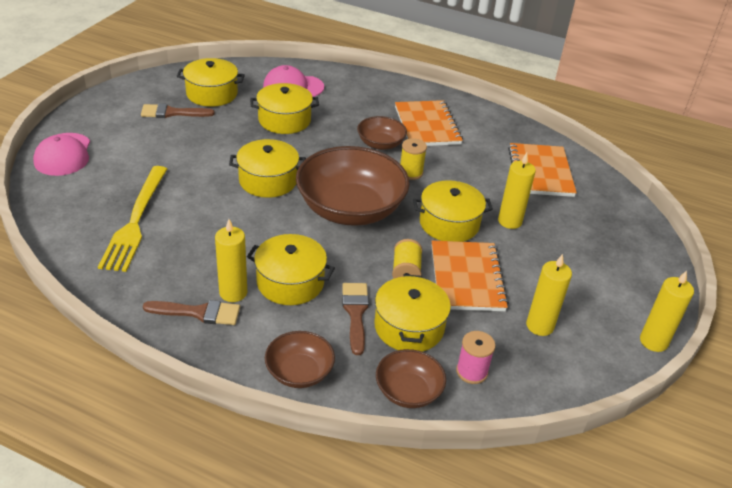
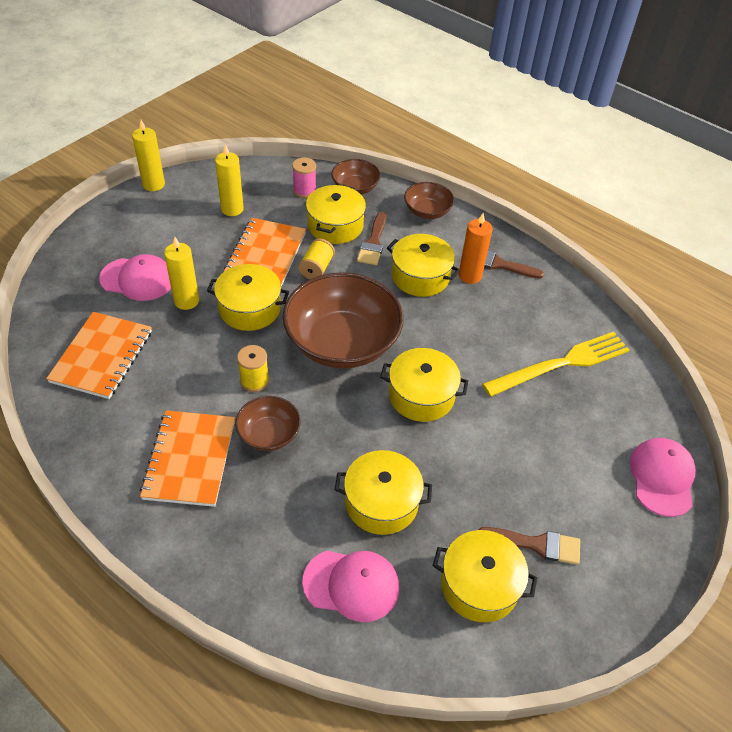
camera: 165 degrees left, 10 degrees up
yellow fork [98,166,167,272] -> yellow fork turned 45 degrees clockwise [482,332,629,397]
yellow candle [215,219,247,302] -> orange candle [458,213,493,284]
none -> pink cap [99,254,171,301]

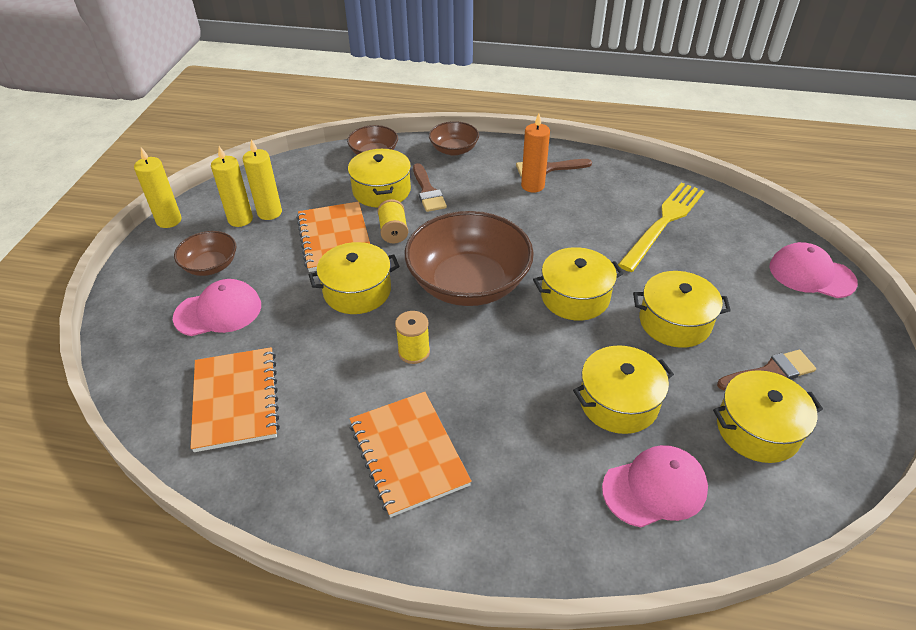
camera: 25 degrees left, 5 degrees down
yellow candle [164,237,199,310] -> yellow candle moved to [211,146,253,227]
brown bowl [235,396,301,451] -> brown bowl moved to [174,231,237,276]
pink spool [292,158,316,198] -> none
yellow pot [387,234,460,297] -> yellow pot moved to [633,271,731,348]
pink cap [630,438,696,517] -> pink cap turned 45 degrees counterclockwise [769,242,858,298]

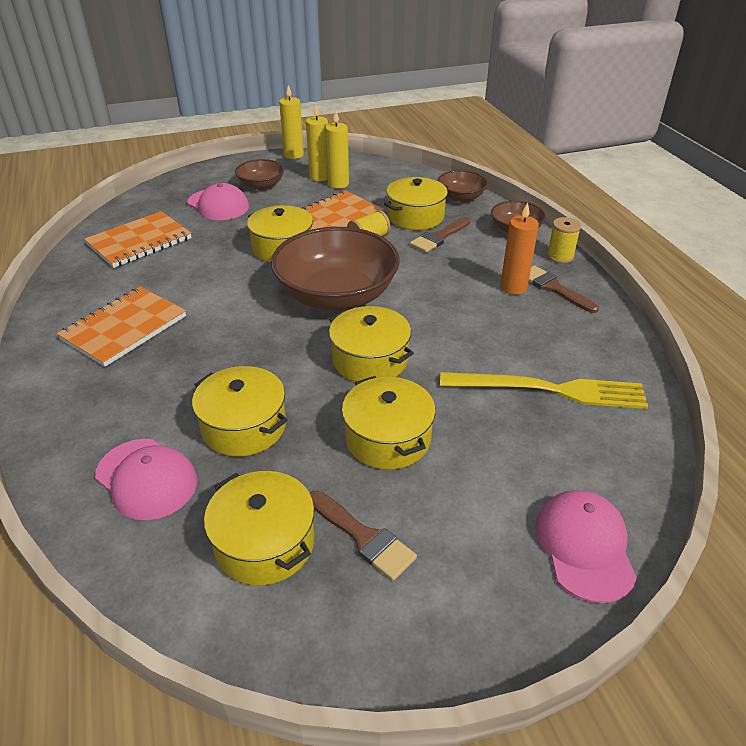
camera: 60 degrees right, 5 degrees down
yellow spool [395,311,430,364] -> yellow spool moved to [547,217,581,263]

